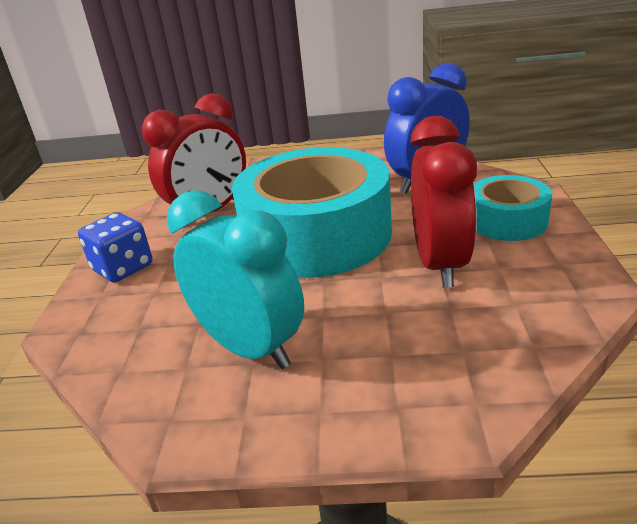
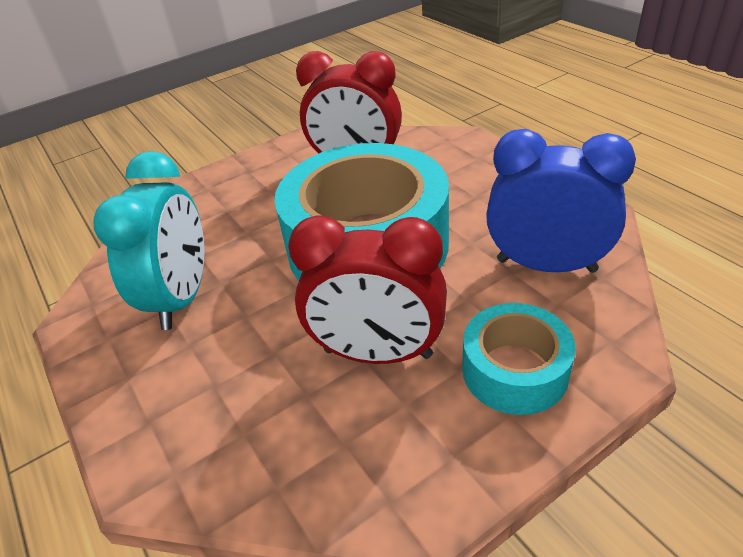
camera: 55 degrees right, 10 degrees up
blue dice [78,212,152,282] -> none
red clock [410,116,477,288] -> red clock turned 45 degrees clockwise [288,215,447,364]

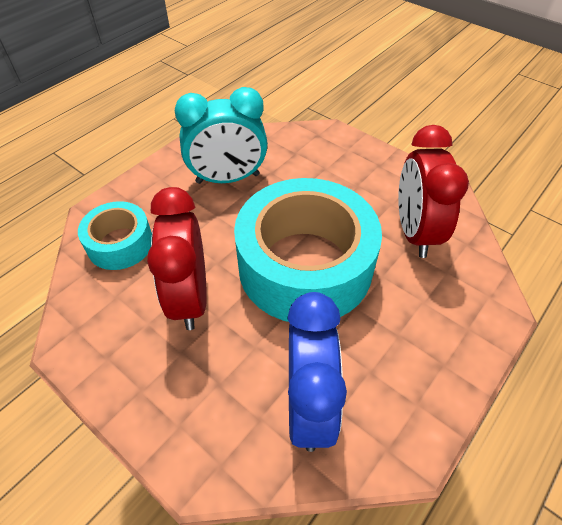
camera: 70 degrees right, 10 degrees up
turquoise tape [462,303,576,415] -> turquoise tape moved to [78,201,152,270]

